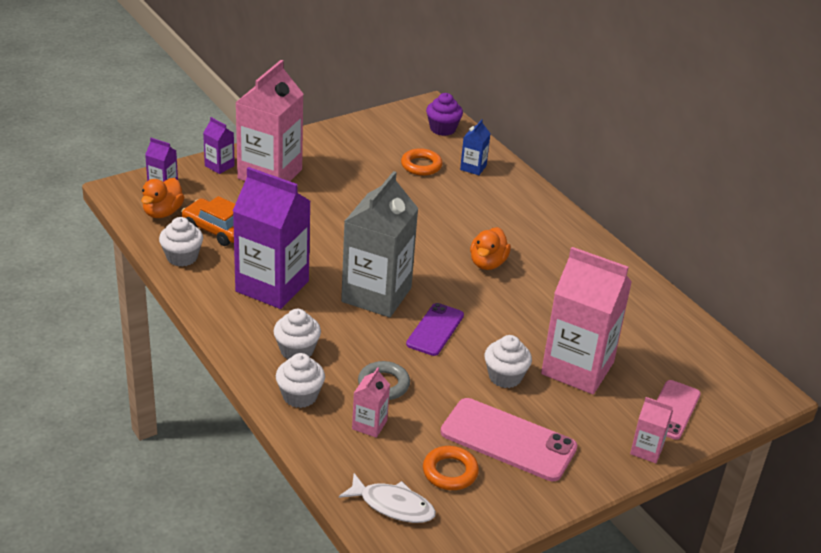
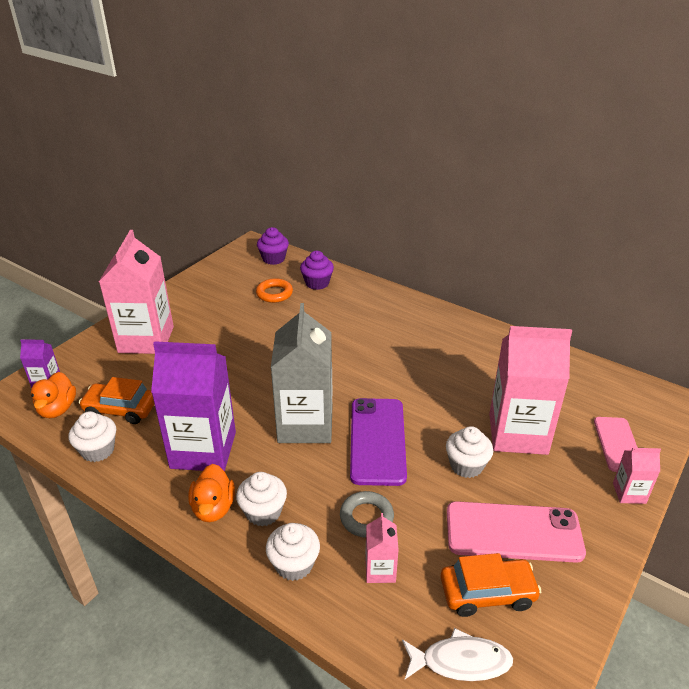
camera: 20 degrees left, 0 degrees up
purple carton [203,117,235,174] -> none
purple phone [406,303,464,356] -> purple phone [350,398,407,486], size x1.59
orange ring [423,446,479,490] -> orange car [441,553,541,617]
blue carton [460,119,491,175] -> purple cupcake [300,251,334,290]
orange duck [470,227,511,270] -> orange duck moved to [188,464,235,522]

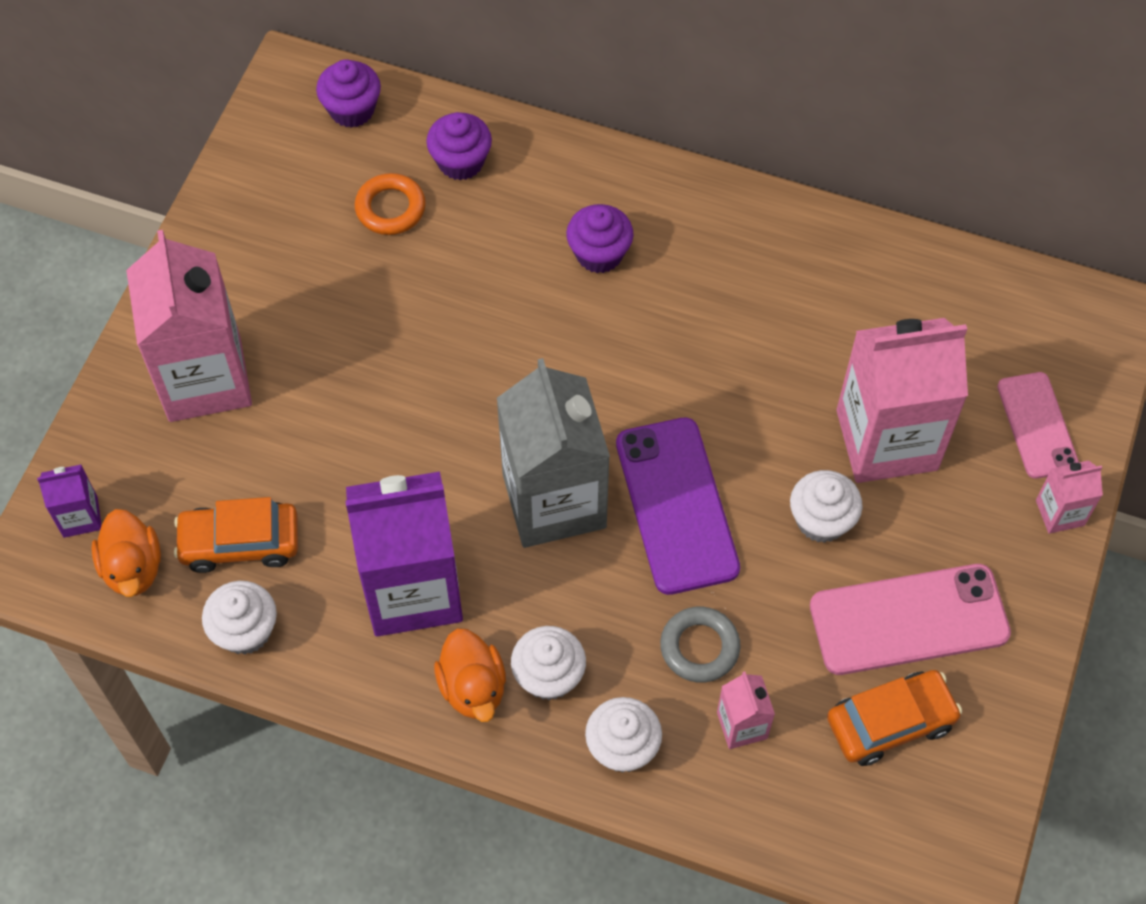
camera: 15 degrees left, 25 degrees up
white fish [402,628,513,681] -> none
none -> purple cupcake [566,204,634,273]

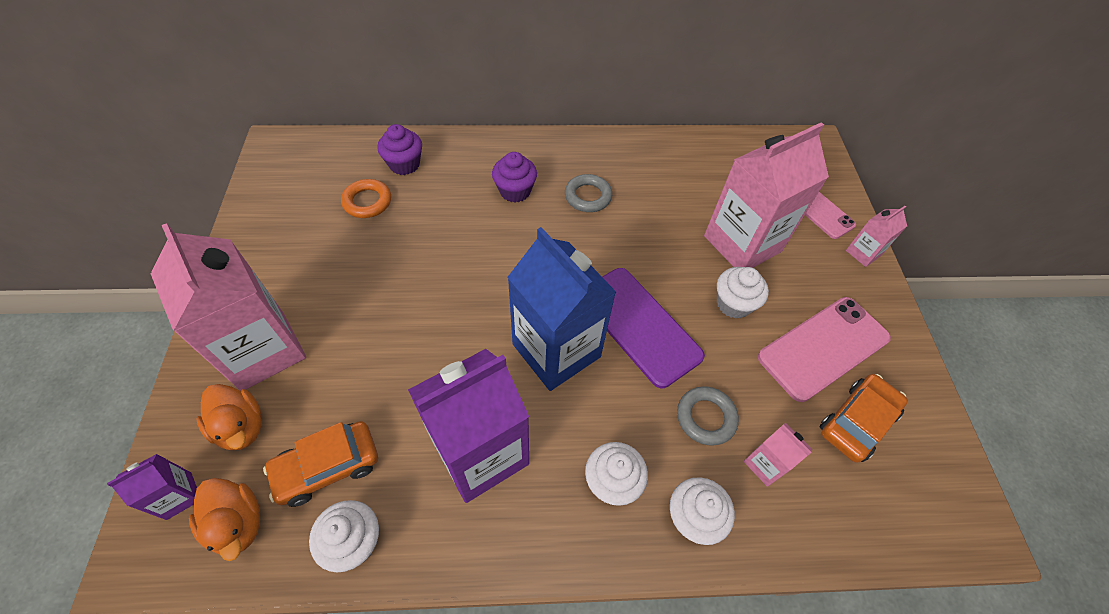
camera: 25 degrees left, 5 degrees down
purple cupcake [316,59,381,128] -> none
orange duck [434,628,506,722] -> orange duck moved to [197,384,262,450]
grey carton [497,358,610,548] -> blue carton [507,227,616,391]
none -> grey ring [565,174,612,212]

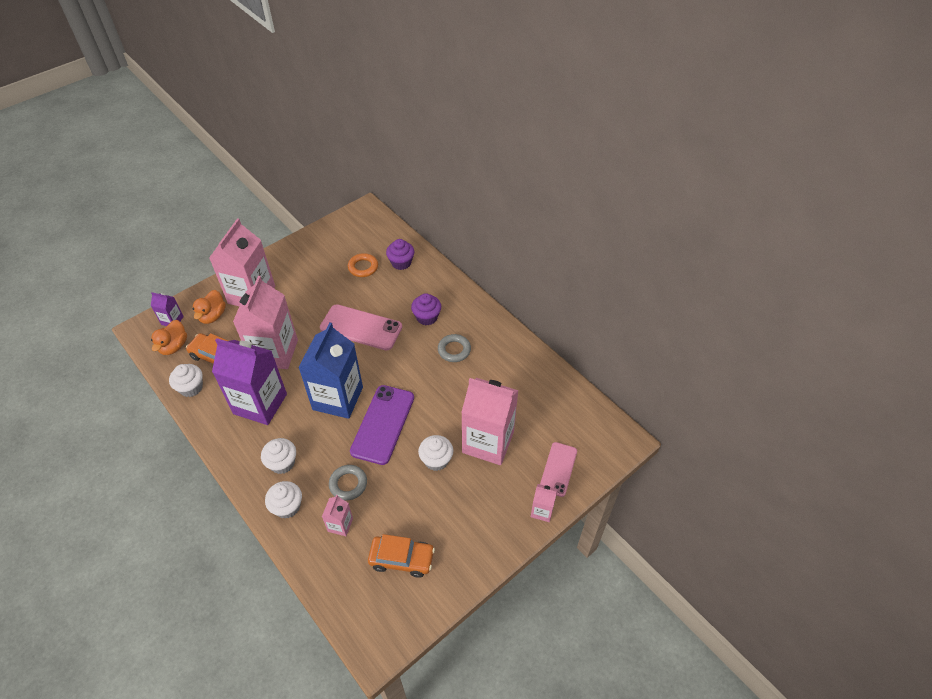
camera: 55 degrees right, 5 degrees down
pink phone [758,297,891,402] -> pink phone moved to [320,304,402,351]
none -> pink carton [233,276,298,369]

